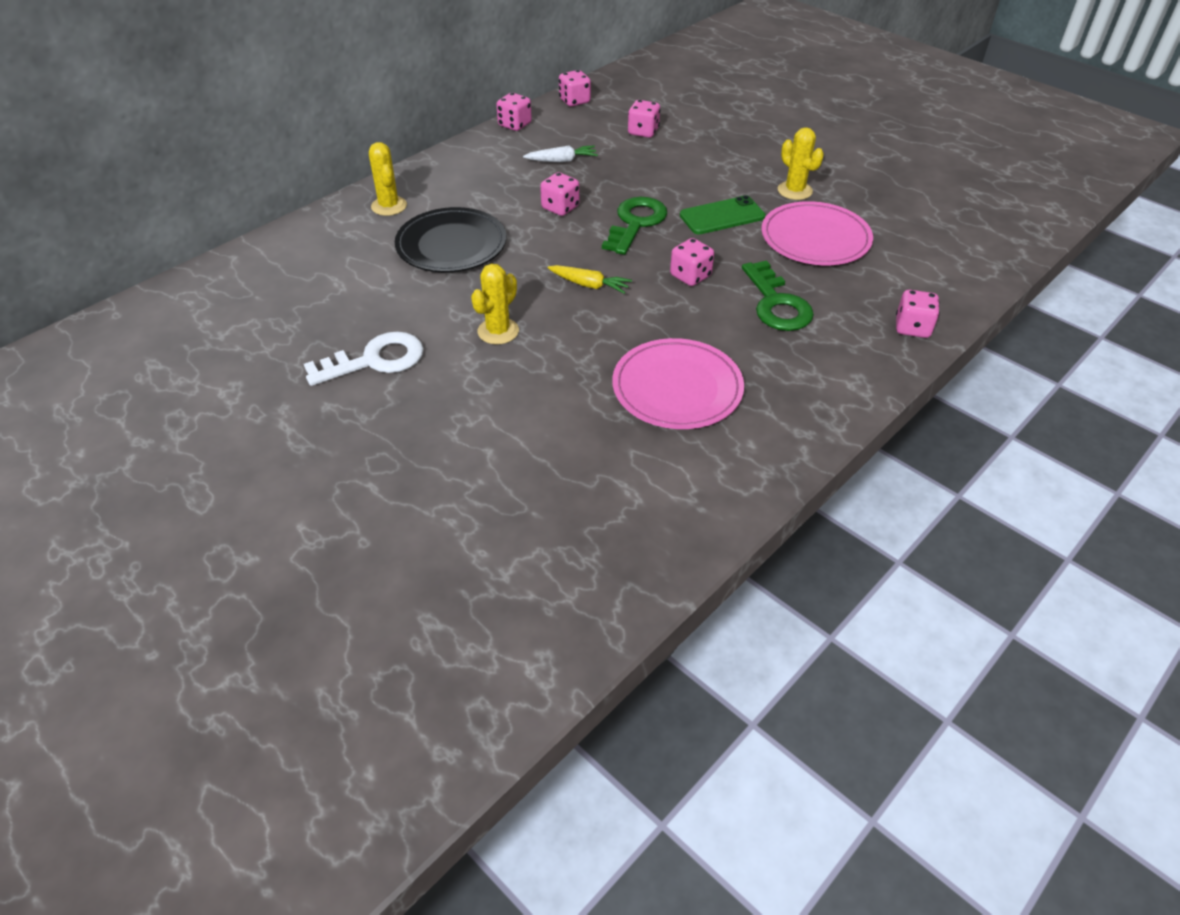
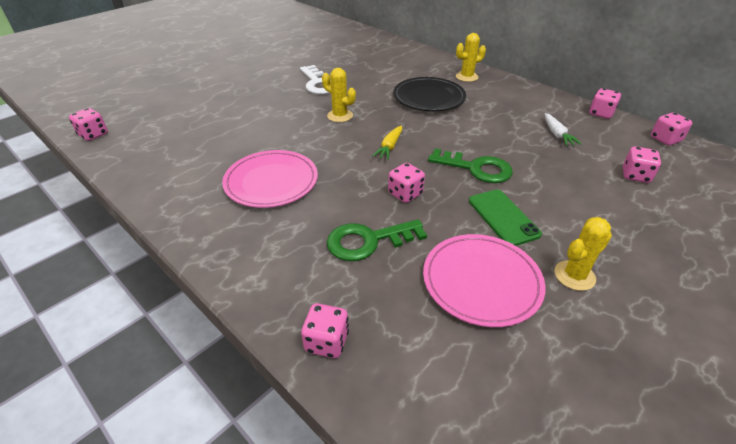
camera: 90 degrees right, 5 degrees down
pink dice [540,172,579,216] -> pink dice moved to [69,108,108,141]

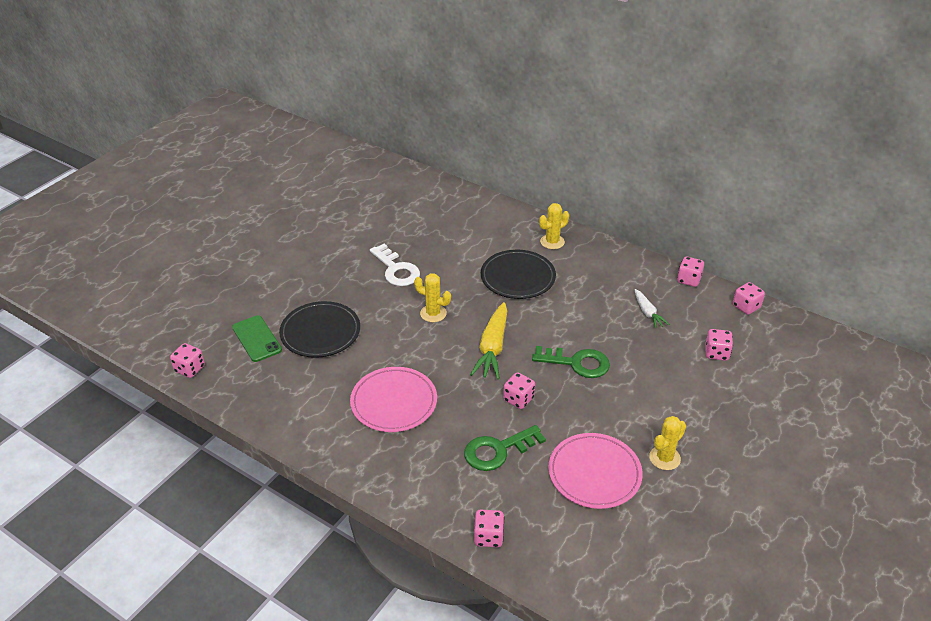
camera: 10 degrees left, 0 degrees up
yellow carrot [372,126,402,160] -> yellow carrot [470,302,507,379], size x1.77
green phone [469,189,542,246] -> green phone moved to [232,315,282,362]
none -> black plate [279,301,360,358]

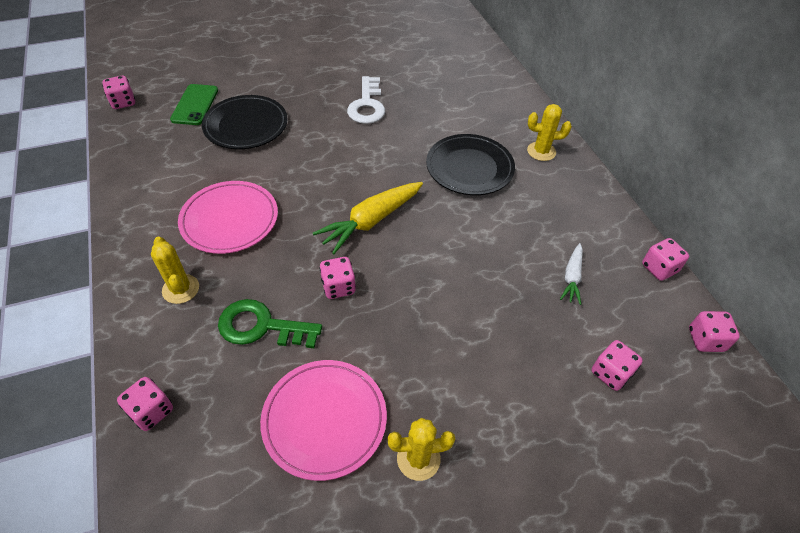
camera: 35 degrees right, 10 degrees up
yellow cactus [414,273,451,322] -> yellow cactus moved to [151,237,199,304]
green key [532,346,610,378] -> none

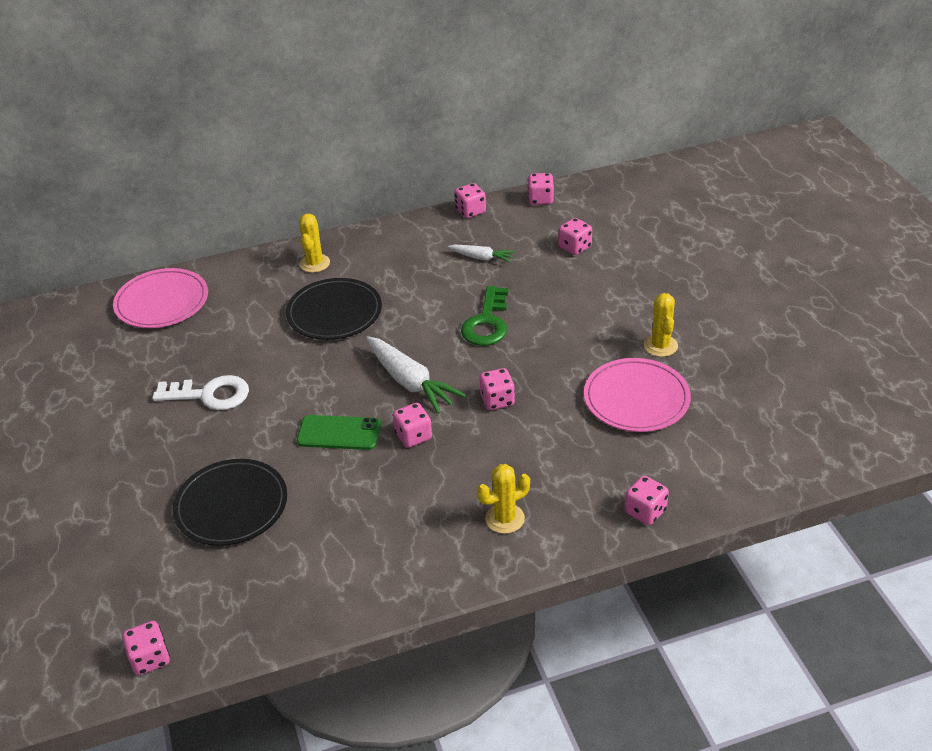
camera: 85 degrees left, 10 degrees down
green phone [170,84,218,125] -> green phone moved to [297,415,381,450]
pink plate [178,181,278,254] -> pink plate moved to [113,268,208,328]
green key [218,299,322,348] -> green key moved to [461,286,508,346]
yellow carrot [313,182,423,254] -> white carrot [366,336,466,414]
none -> pink dice [393,403,432,448]

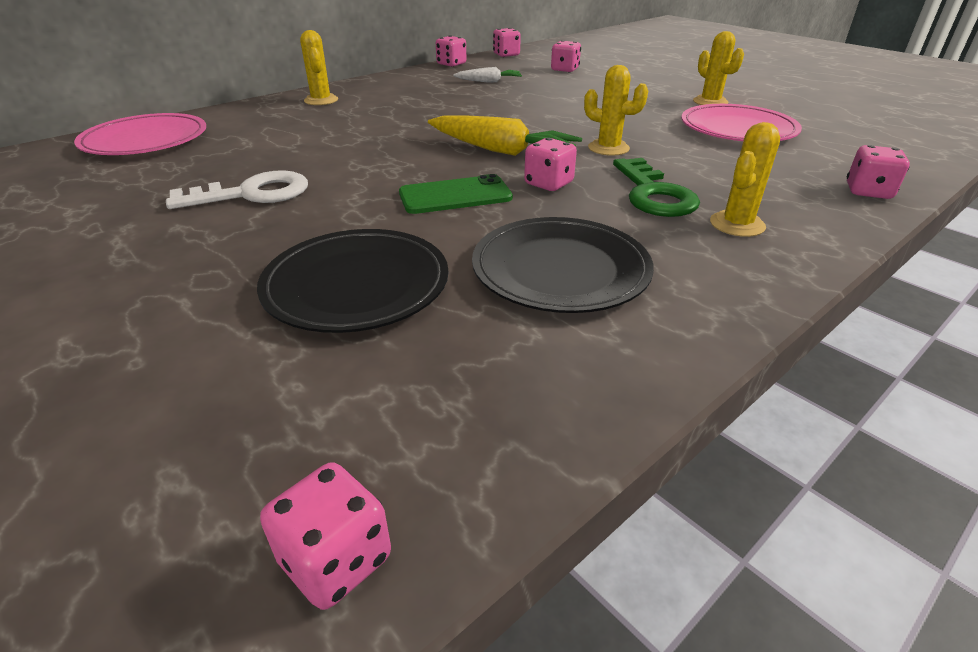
camera: 25 degrees left, 5 degrees down
black plate [286,278,382,340] -> black plate moved to [472,217,654,313]
white carrot [366,336,466,414] -> yellow carrot [428,116,582,156]
green key [461,286,508,346] -> green key moved to [613,158,700,217]
pink dice [480,368,515,410] -> yellow cactus [584,65,648,156]

